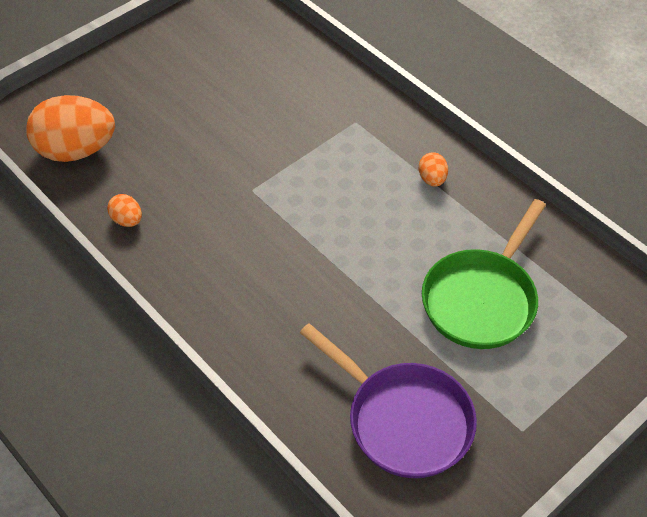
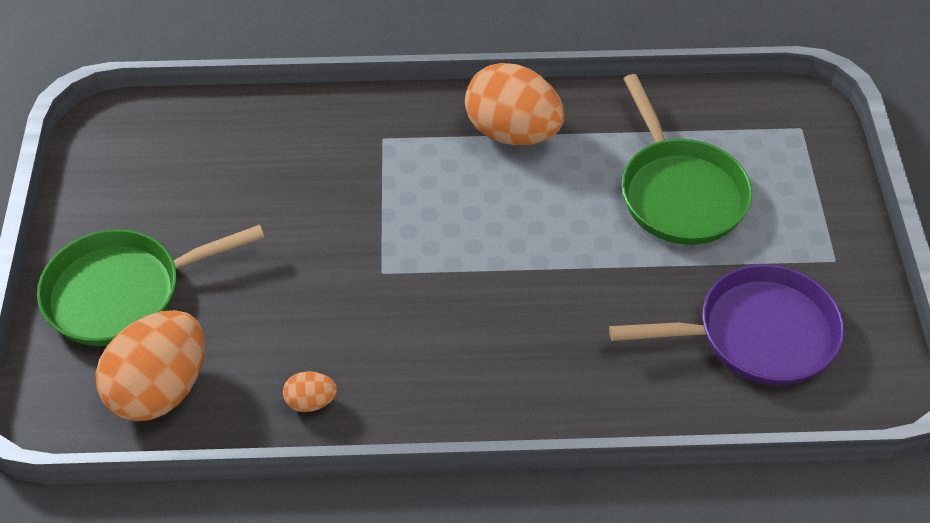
camera: 50 degrees left, 0 degrees up
orange egg [418,152,448,186] -> orange egg [465,63,564,145], size x2.26
none -> green pan [37,225,265,346]

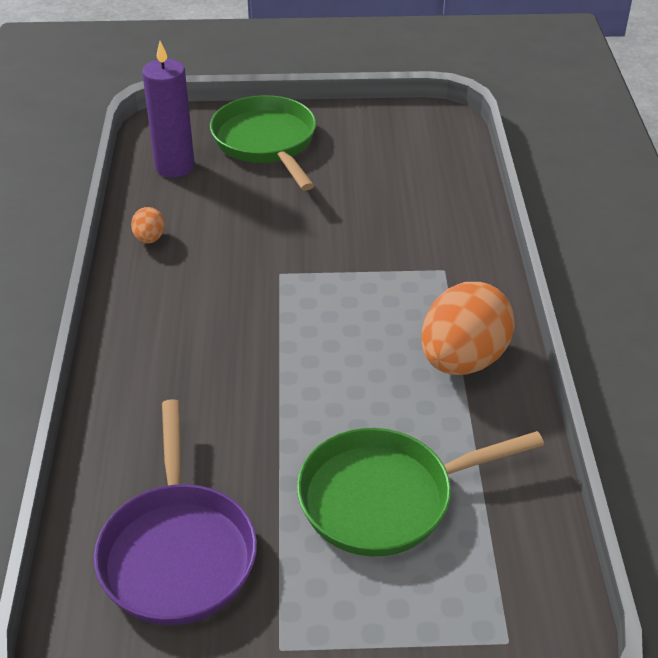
camera: 90 degrees right, 10 degrees down
orange egg [95,310,205,421] -> purple candle [142,41,195,178]

